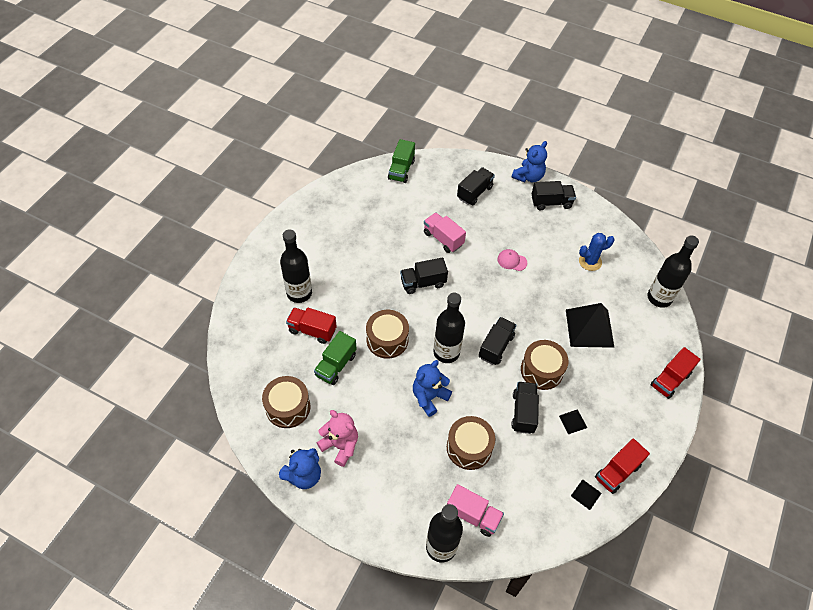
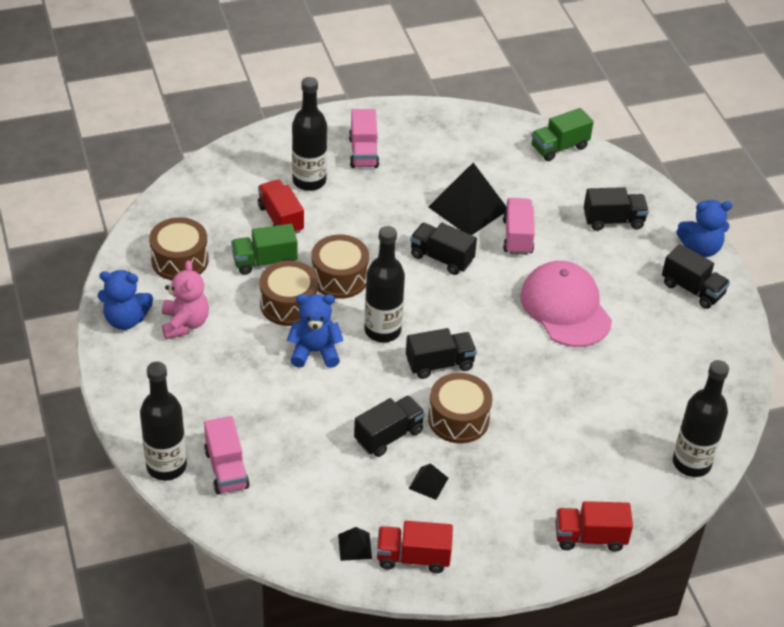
camera: 45 degrees right, 10 degrees down
brown drum [447,416,495,470] -> brown drum moved to [260,261,318,326]
pink cap [497,249,527,271] -> pink cap [520,261,612,347], size x2.39
black pyramid [566,303,615,348] -> black pyramid moved to [428,163,507,235]
blue cactus [579,233,615,271] -> none
none -> pink truck [349,109,379,168]

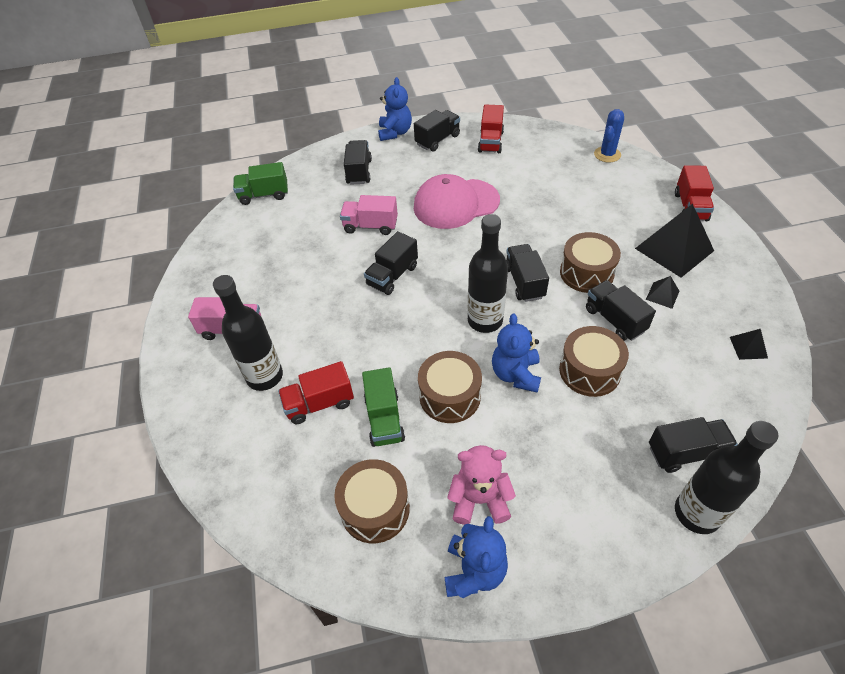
camera: 80 degrees left, 5 degrees up
pink truck [204,416,250,494] -> black truck [649,417,738,473]
brown drum [311,235,369,299] -> brown drum moved to [559,326,629,397]
red truck [377,521,453,573] -> red truck moved to [478,104,504,153]
black pyramid [428,163,507,235] -> black pyramid moved to [635,204,714,278]
green truck [532,108,594,161] -> green truck turned 105 degrees clockwise [233,162,288,205]
black bottle [673,360,729,477] -> blue cactus [594,109,624,163]

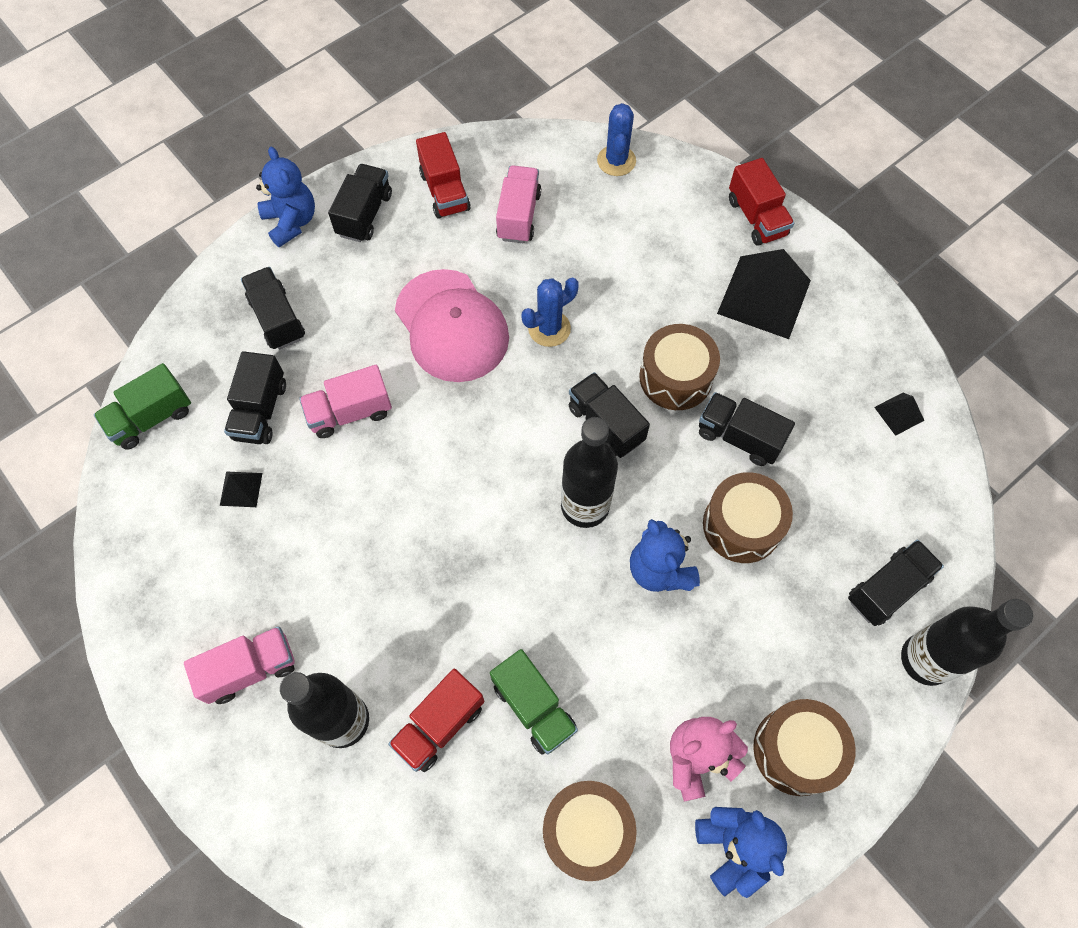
camera: 30 degrees left, 15 degrees up
black truck [364,231,418,295] -> black truck moved to [224,351,286,444]
pink cap [414,174,500,229] -> pink cap turned 75 degrees counterclockwise [395,269,509,382]
brown drum [418,351,482,423] -> brown drum moved to [753,699,856,796]
black pyramid [646,276,679,309] -> black pyramid moved to [220,471,262,507]
none -> pink truck [496,165,541,243]
none -> blue cactus [522,278,579,347]

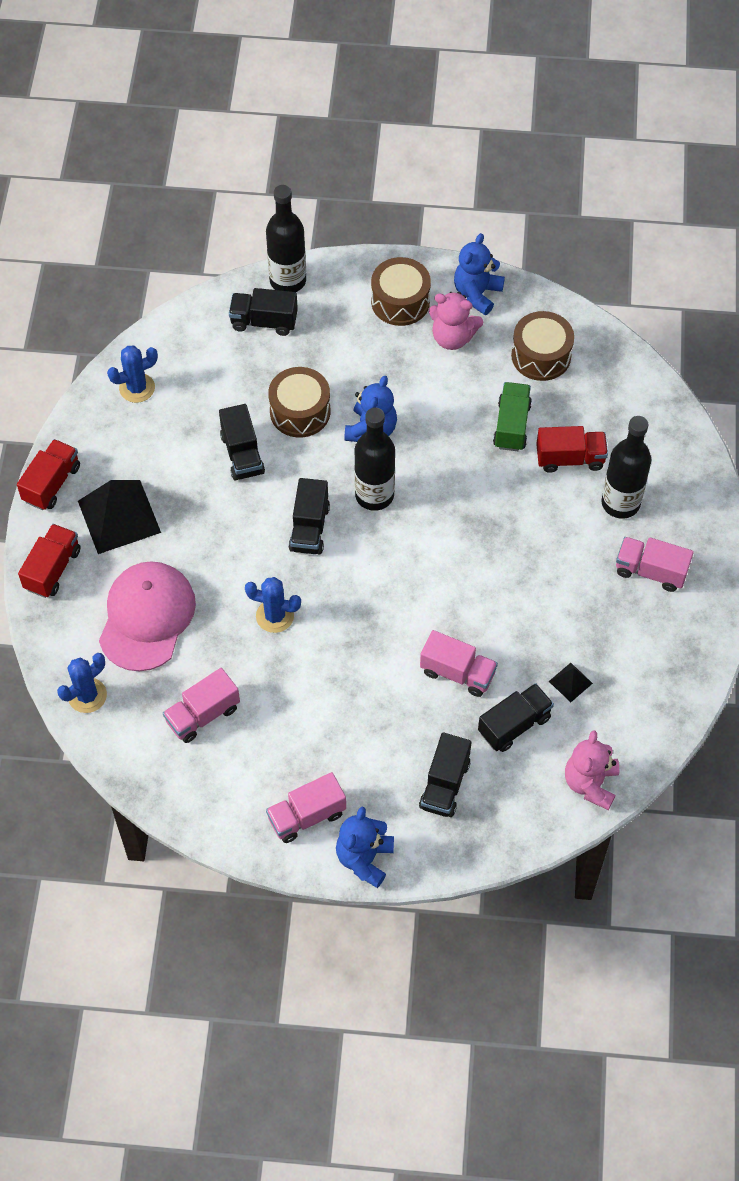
camera: 135 degrees left, 5 degrees down
green truck [94,363,191,450] -> pink teddy bear [565,730,619,810]
black truck [328,164,392,242] -> pink truck [266,772,346,843]
pink cap [395,269,509,382] -> pink cap moved to [99,561,196,671]
red truck [416,132,471,219] -> red truck moved to [17,439,80,510]
brown drum [639,324,720,410] -> none
black pyramid [874,393,924,436] -> blue cactus [107,346,158,403]

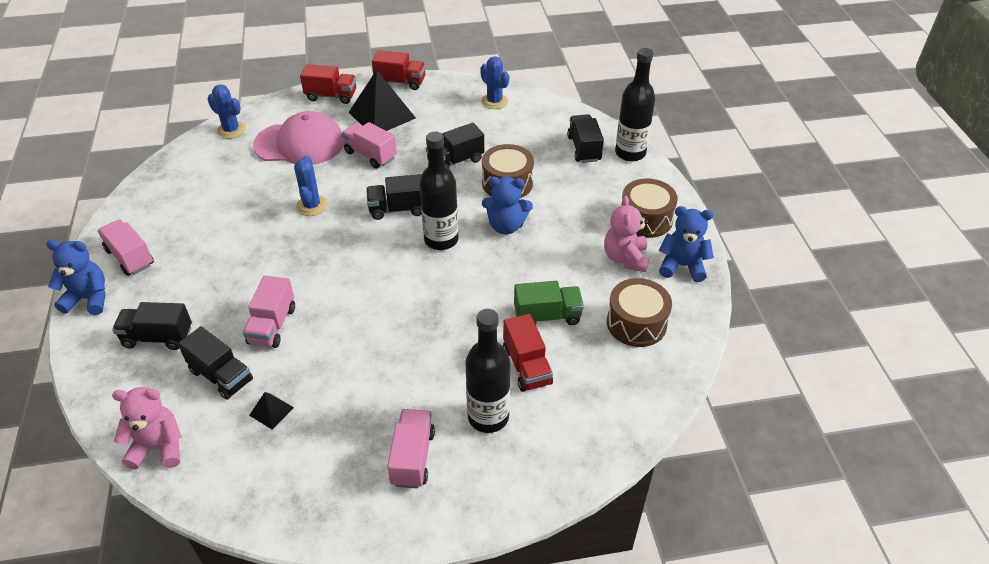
camera: 75 degrees right, 15 degrees down
pink truck [163,668,240,743] -> pink truck moved to [341,122,397,168]

